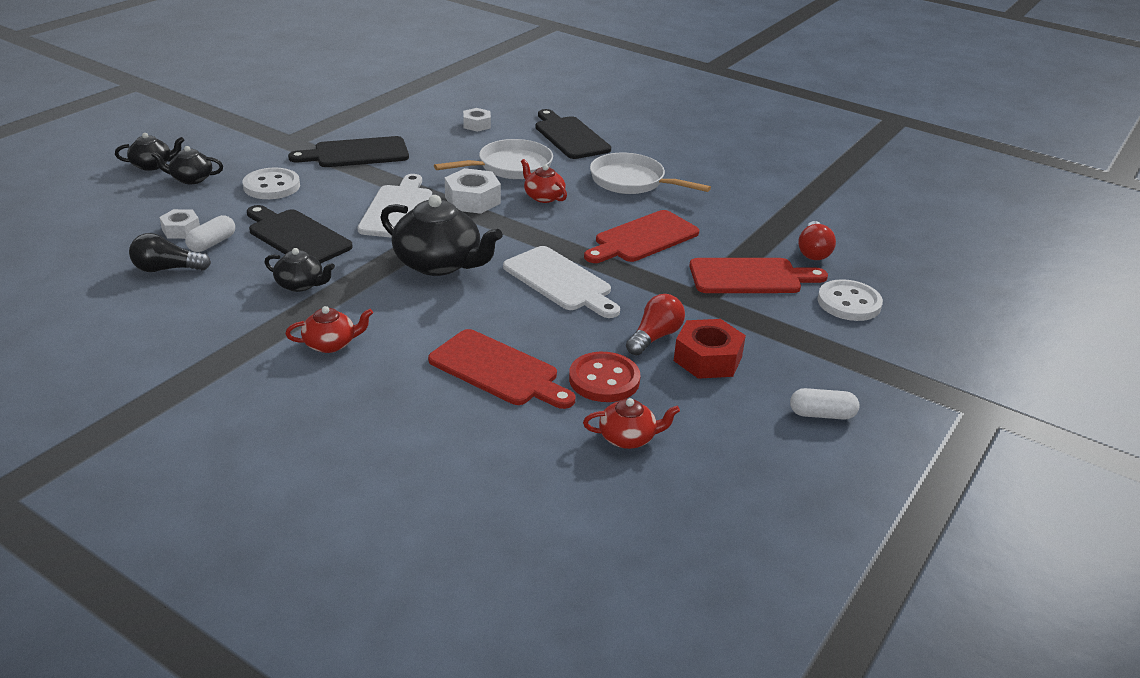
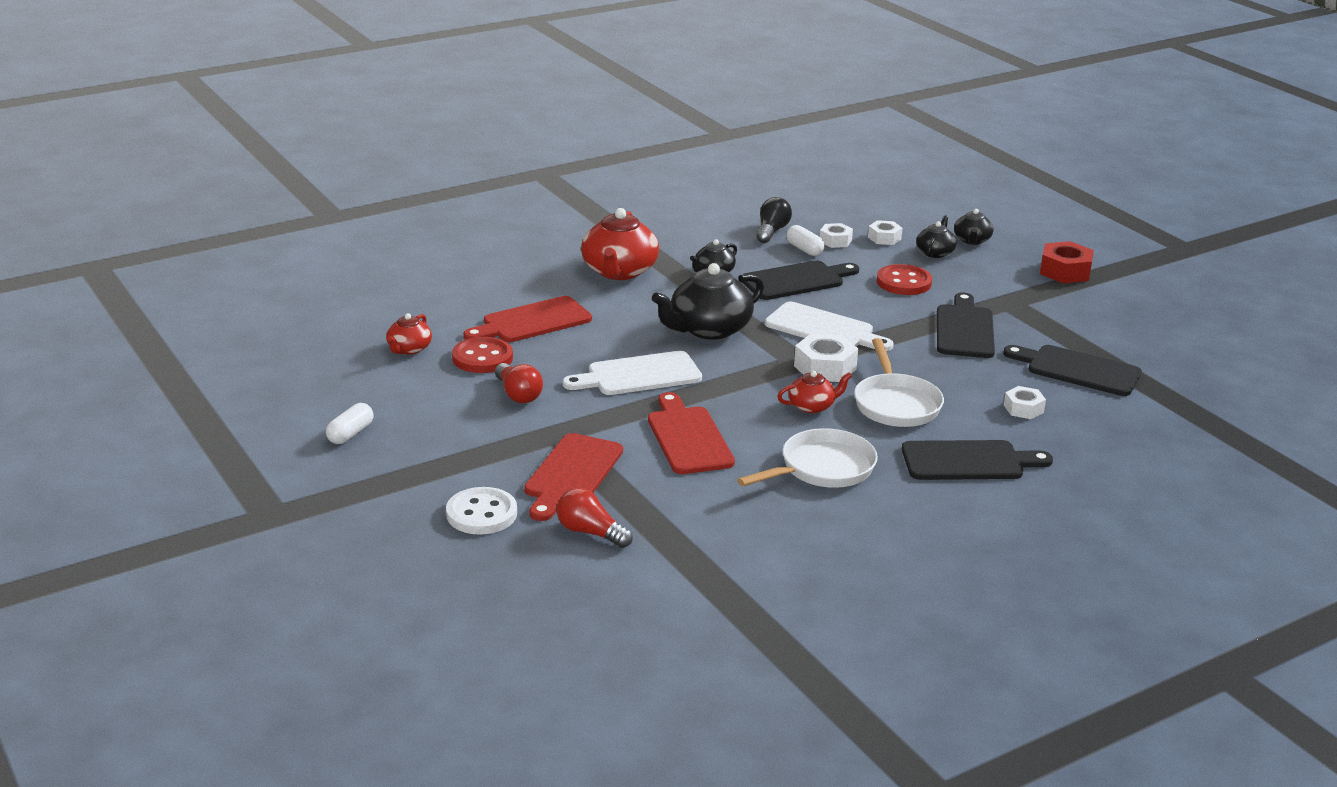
camera: 115 degrees right, 5 degrees down
white button [243,168,300,199] -> red button [877,264,932,295]
red teapot [285,306,373,353] -> red teapot [581,208,659,280], size x1.89
red nut [674,319,746,379] -> red nut moved to [1040,241,1094,283]
none -> white nut [868,220,902,245]
none -> black cutting board [1003,345,1142,396]

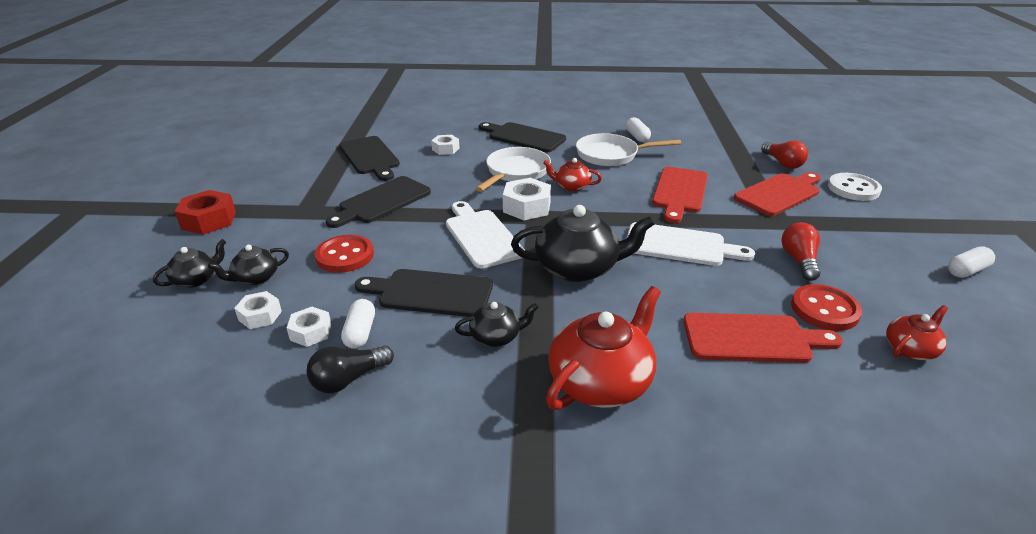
camera: 145 degrees left, 5 degrees up
none -> white capsule [626,117,651,142]

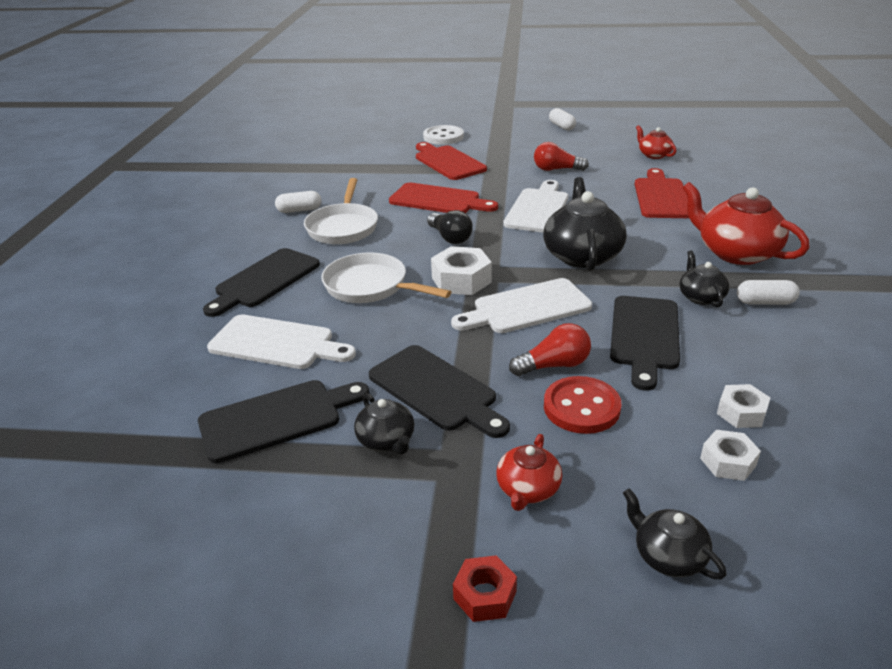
camera: 85 degrees left, 0 degrees up
red nut [175,190,236,235] -> red nut [453,556,517,622], size x0.62
black teapot [208,245,289,285] -> black teapot moved to [354,393,414,455]
black light bulb [307,346,394,393] -> black light bulb moved to [427,210,473,244]
white capsule [341,299,375,349] -> white capsule moved to [737,280,800,305]
white nut [431,135,460,155] -> white cutting board [207,315,356,369]
red teapot [543,158,602,191] -> red teapot moved to [496,434,562,511]
red light bulb [761,140,808,169] -> red light bulb moved to [509,323,591,376]
red button [791,284,862,331] -> none

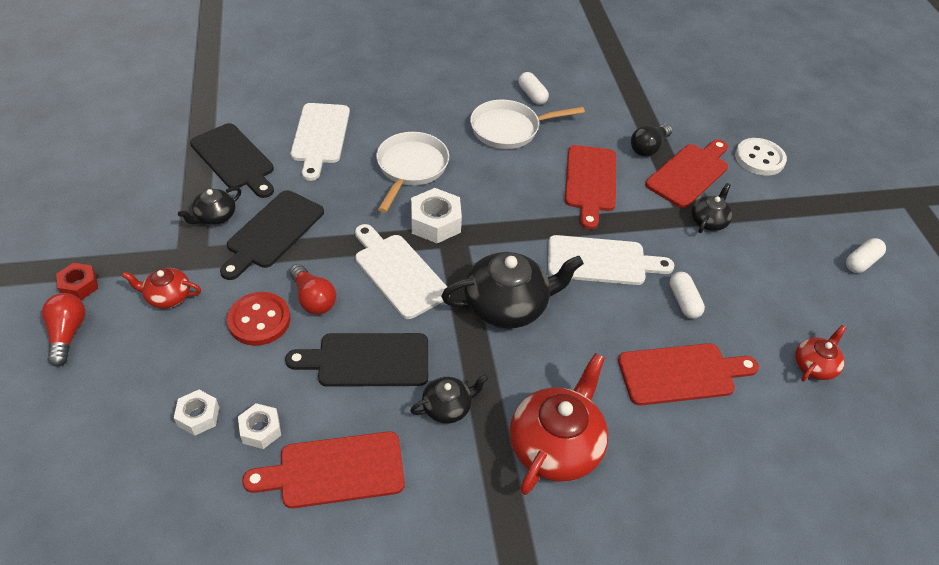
camera: 70 degrees right, 15 degrees up
black cutting board [203,248,320,317] -> none
black light bulb [427,210,473,244] -> black light bulb moved to [631,123,672,157]
red light bulb [534,142,589,171] -> red light bulb moved to [42,293,86,367]
black teapot [623,489,726,579] -> black teapot moved to [691,183,733,233]
white capsule [737,280,800,305] -> white capsule moved to [669,272,705,319]
none -> red cutting board [242,431,405,508]

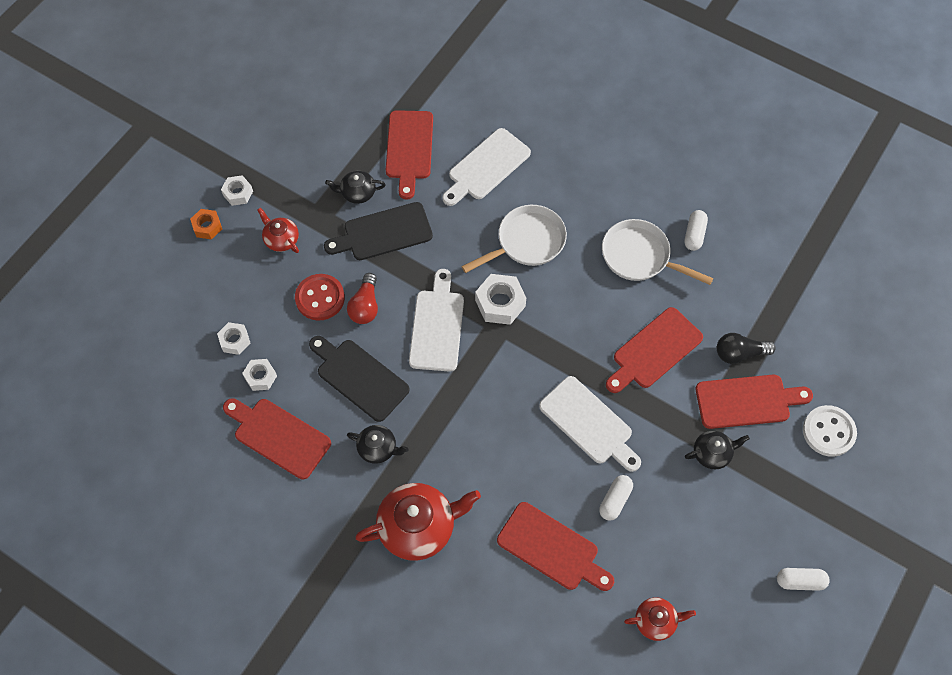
camera: 45 degrees right, 15 degrees up
red light bulb [42,293,86,367] -> orange nut [190,209,222,239]
red nut [56,263,98,300] -> white nut [221,175,253,206]
black cutting board [190,123,274,198] -> red cutting board [386,110,433,200]
black teapot [441,252,584,329] -> none

